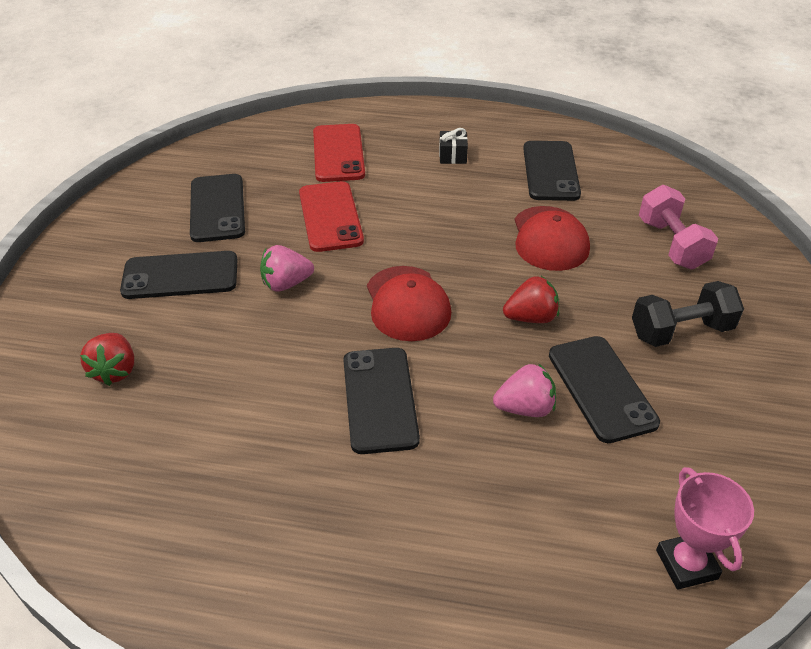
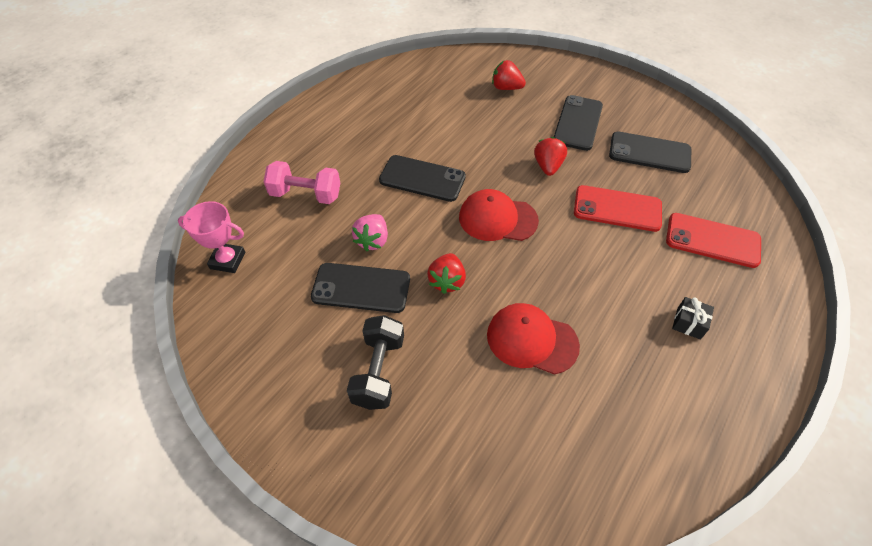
camera: 115 degrees right, 10 degrees up
pink strawberry [260,245,314,292] -> red strawberry [534,137,567,176]
black phone [523,141,581,201] -> none
pink dumbbell [639,185,718,269] -> pink dumbbell moved to [264,161,340,204]

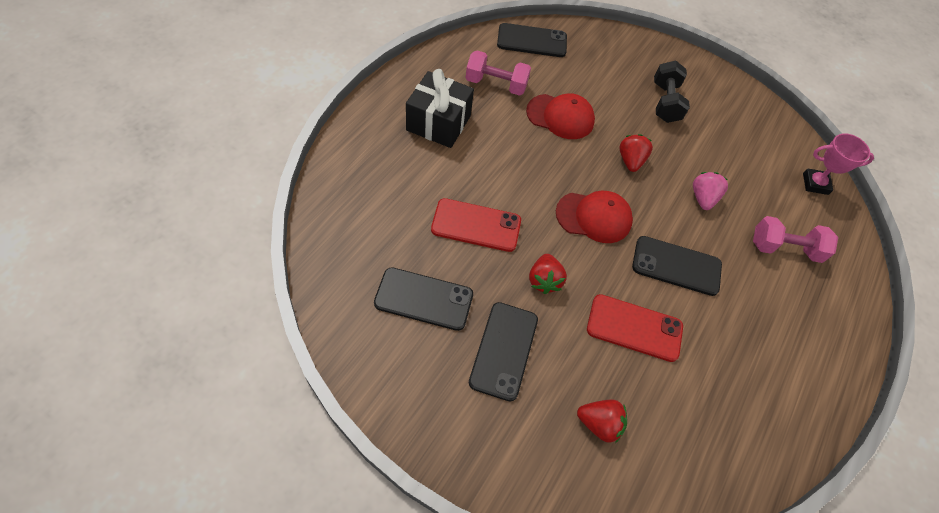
camera: 170 degrees right, 5 degrees up
black phone [311,263,410,313] -> black phone moved to [497,23,567,57]
red phone [666,213,761,268] -> red phone moved to [587,294,683,362]
black gift [672,297,714,340] -> black gift [406,69,474,148], size x2.23
none -> pink dumbbell [466,50,531,96]

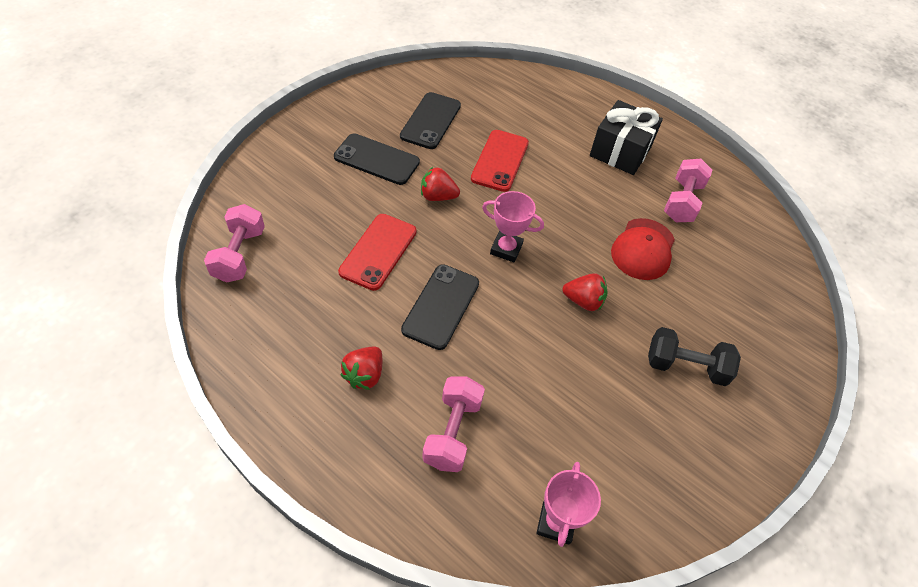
camera: 100 degrees right, 5 degrees down
black phone [497,23,567,57] -> none
red cap [556,191,633,243] -> pink trophy [482,191,544,262]
red strawberry [577,400,627,443] -> red strawberry moved to [340,347,382,390]
pink strawberry [693,172,728,210] -> none
none -> pink dumbbell [204,204,265,283]

